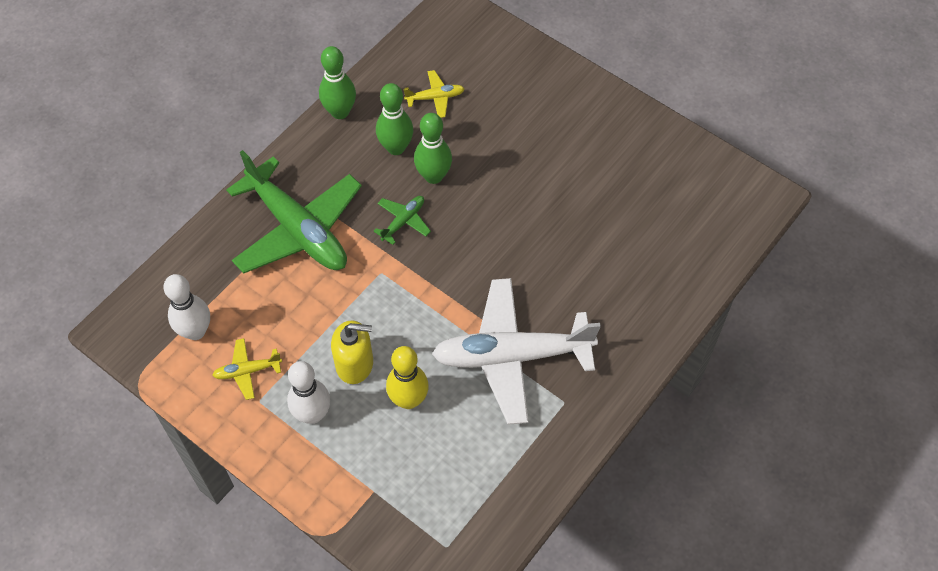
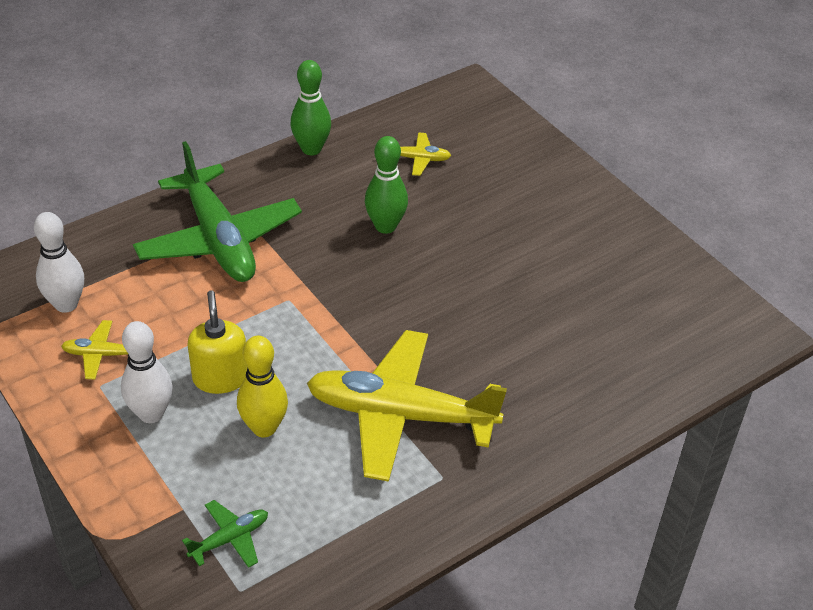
camera: 15 degrees right, 15 degrees down
yellow soap dispenser [331,321,373,384] -> yellow soap dispenser turned 120 degrees counterclockwise [188,290,248,394]
green plane [373,196,431,245] -> green plane moved to [182,500,268,568]
green bowling pin [376,83,414,155] -> none
white plane [432,278,601,425] -> yellow plane [307,330,507,482]

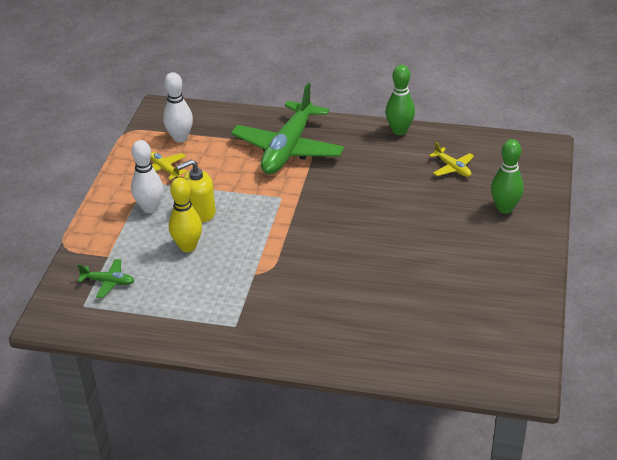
camera: 50 degrees right, 5 degrees down
yellow soap dispenser [188,290,248,394] -> yellow soap dispenser turned 150 degrees counterclockwise [177,159,216,223]
yellow plane [307,330,507,482] -> none
green bowling pin [365,136,408,234] -> green bowling pin moved to [491,139,524,214]

